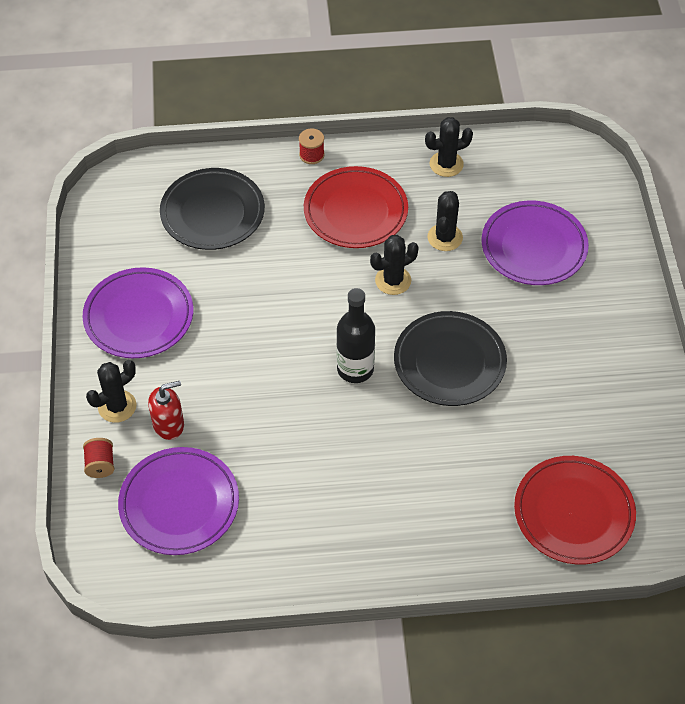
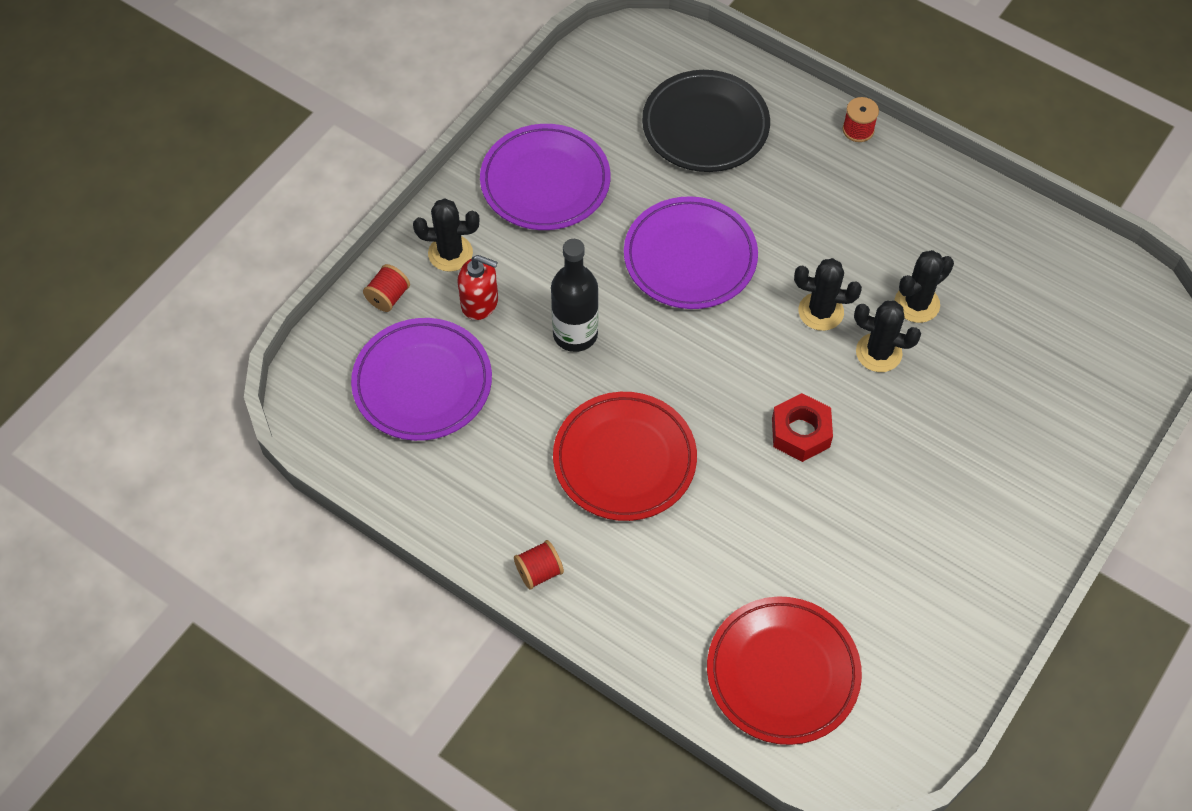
camera: 40 degrees right, 5 degrees up
red plate [304,166,408,248] -> red plate moved to [553,392,697,521]
black bottle [336,288,375,383] -> black bottle moved to [551,239,599,352]
black plate [394,311,507,406] -> red nut [772,393,833,462]
black cactus [425,117,473,177] -> black cactus moved to [854,301,921,372]
purple plate [482,200,589,285] -> purple plate moved to [624,196,758,309]
none -> red spool [514,540,564,590]

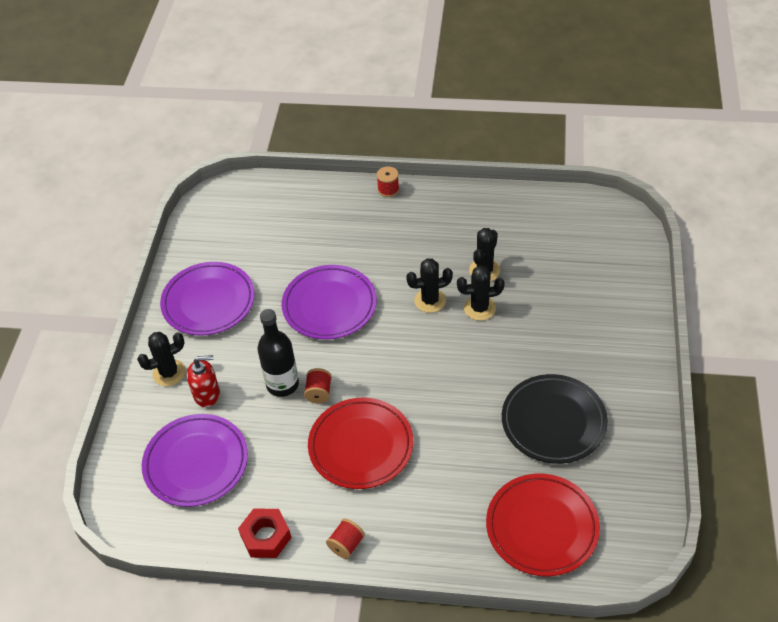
camera: 25 degrees left, 10 degrees down
red spool [363,264,410,312] -> red spool moved to [304,368,332,403]
black plate [642,70,770,172] -> black plate moved to [502,374,608,464]
red nut [772,393,833,462] -> red nut moved to [238,508,291,558]

